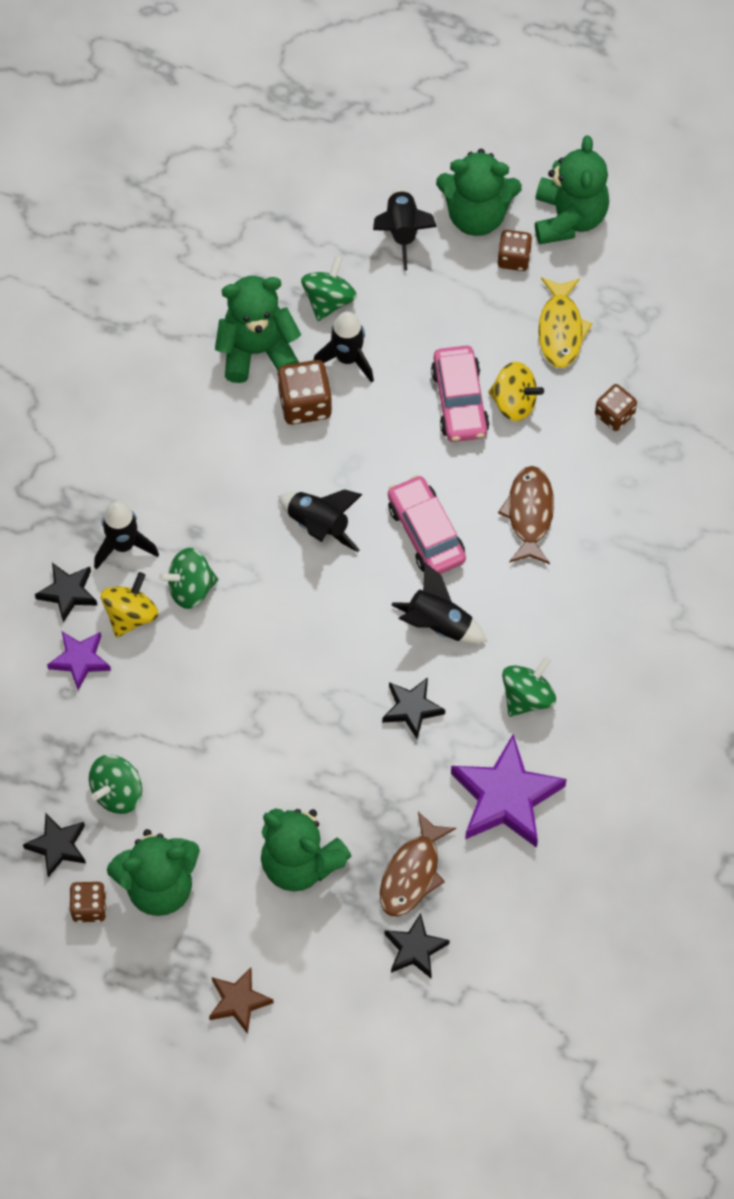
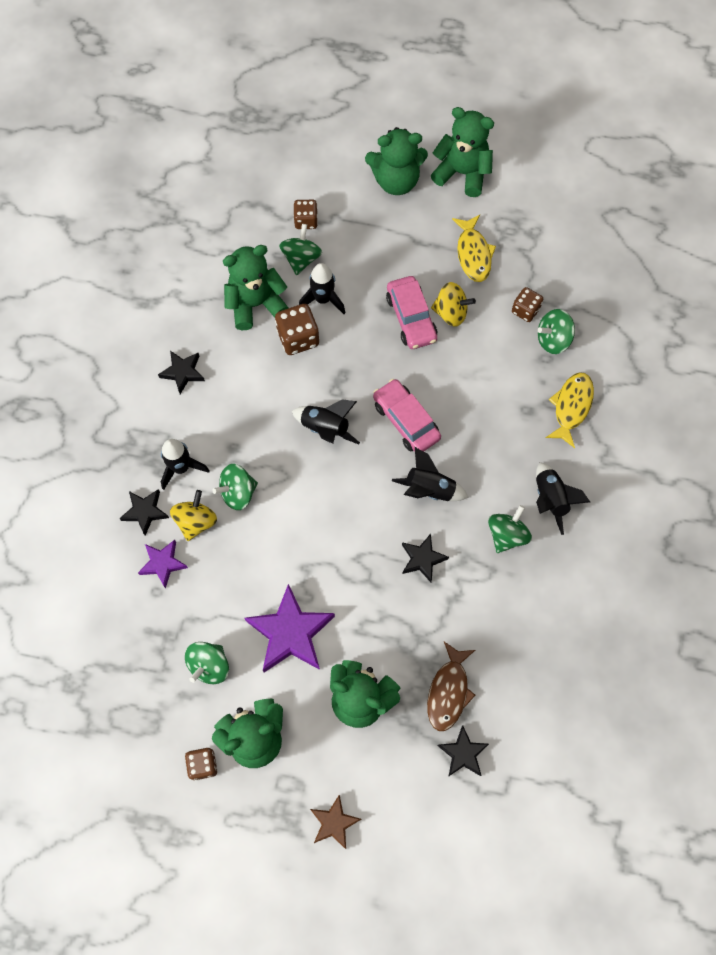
camera: 10 degrees left, 5 degrees up
black star [23,813,86,877] -> black star moved to [158,351,205,394]
black rocket [373,187,437,271] -> black rocket moved to [536,462,590,535]
purple star [451,734,567,848] -> purple star moved to [245,584,335,673]
brown dice [498,230,532,271] -> brown dice moved to [293,200,318,229]
brown fish [498,466,554,564] -> none
green teddy bear [535,136,609,244] -> green teddy bear turned 60 degrees counterclockwise [431,107,494,197]
none -> green spinning top [538,309,575,354]
none -> yellow fish [546,372,594,448]

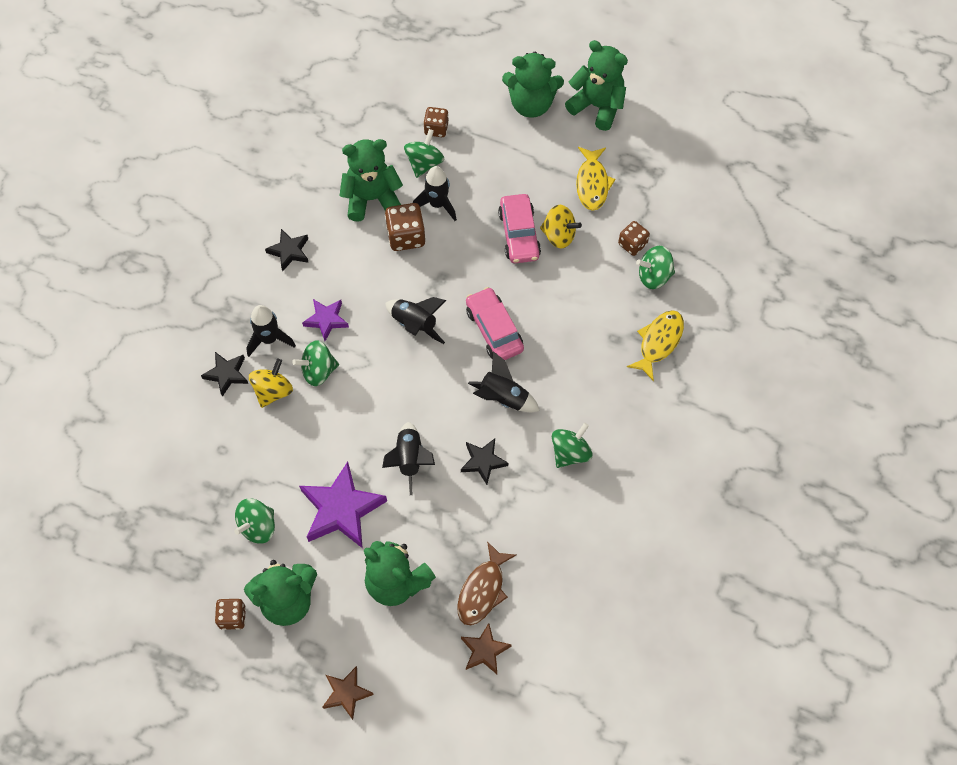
camera: 10 degrees right, 5 degrees down
purple star [138,540,188,589] -> purple star moved to [302,299,349,341]
black star [437,725,489,777] -> brown star [461,623,512,674]
black rocket [536,462,590,535] -> black rocket moved to [382,422,435,495]

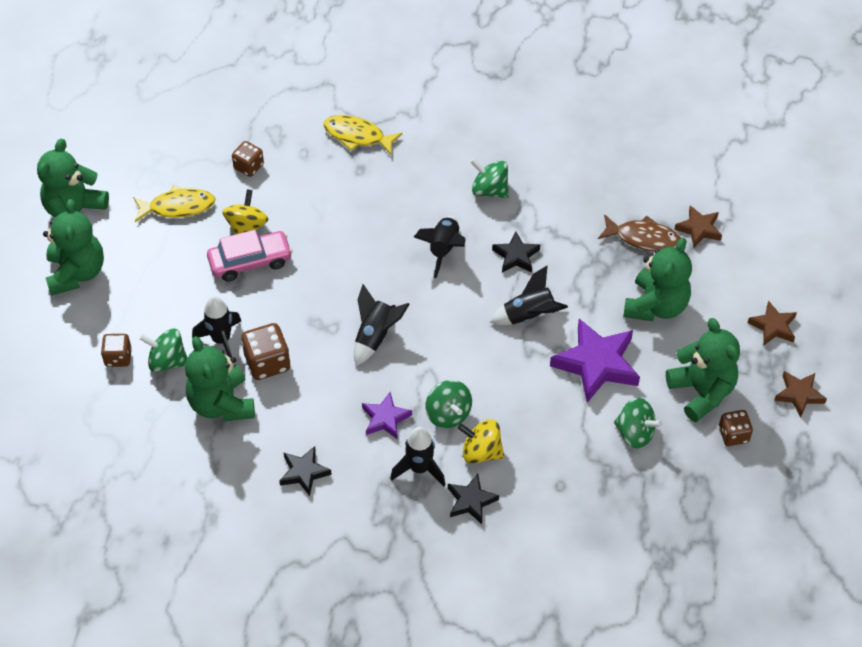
camera: 100 degrees left, 10 degrees down
pink car [466,287,524,360] -> none
green spinning top [636,246,675,289] -> none
none -> brown star [774,371,827,418]

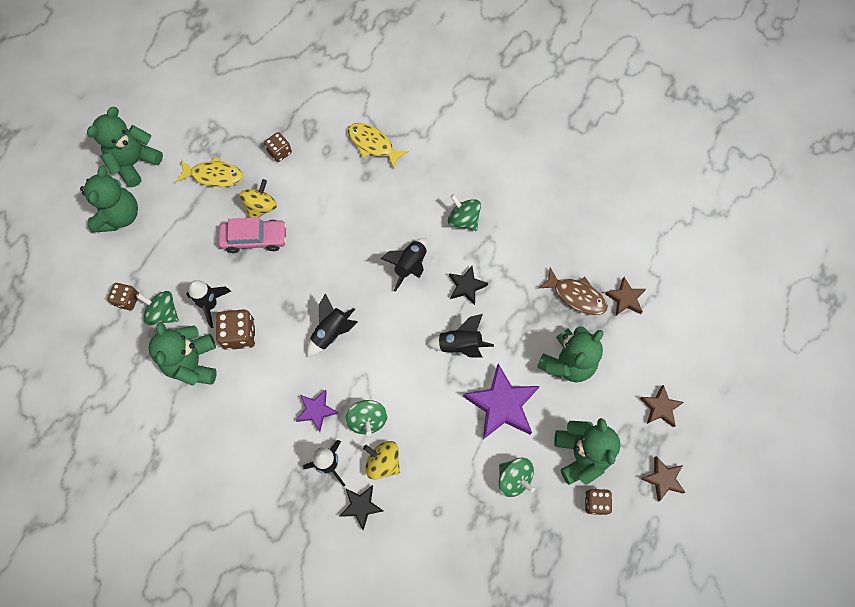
camera: 15 degrees right, 15 degrees up
black star [280,446,332,496] -> none

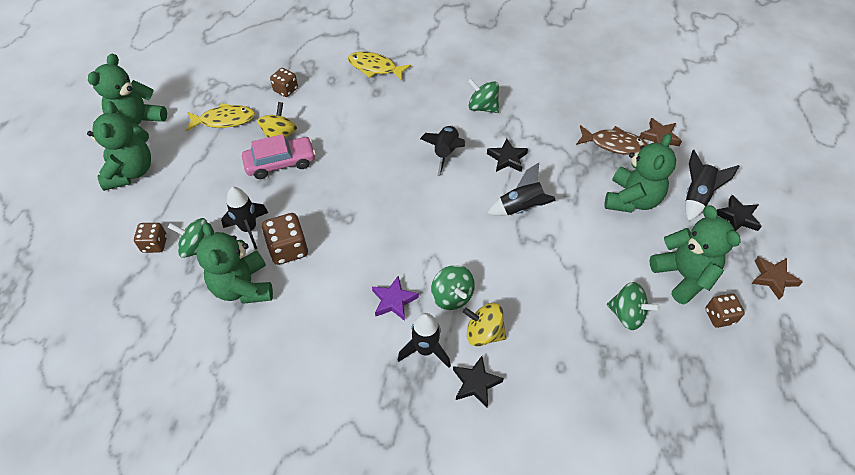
camera: 15 degrees left, 15 degrees down
black rocket [307,293,357,357] -> black rocket moved to [685,150,739,221]
purple star [463,364,539,439] -> none
brown star [640,385,684,427] -> black star [717,195,762,231]

